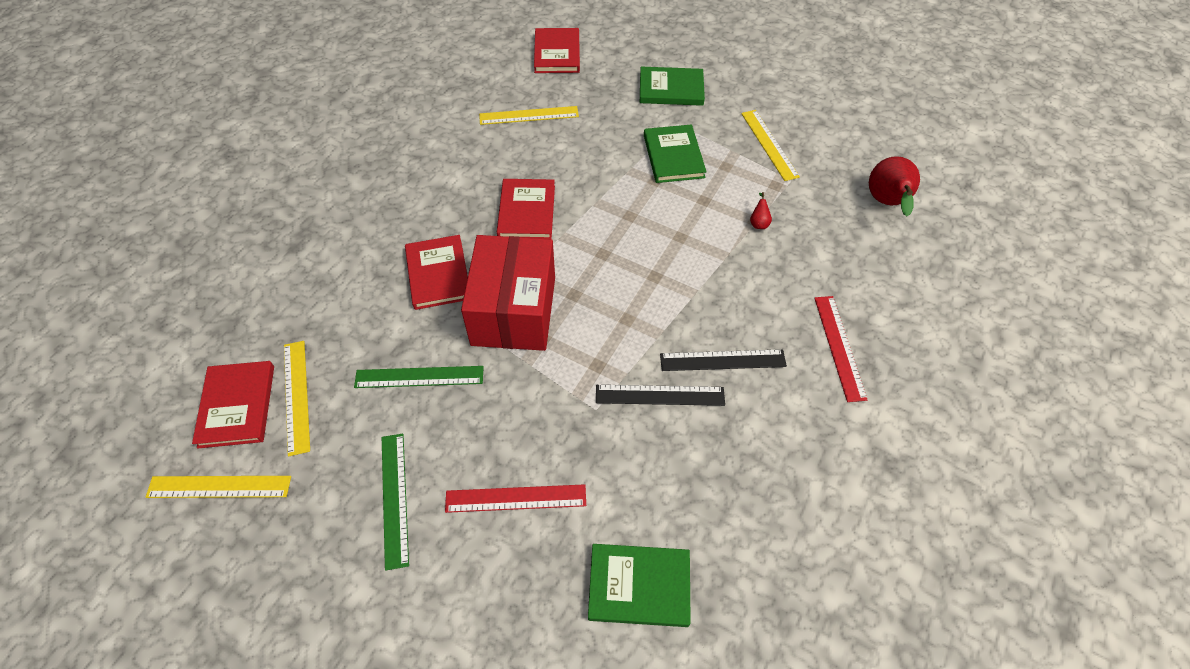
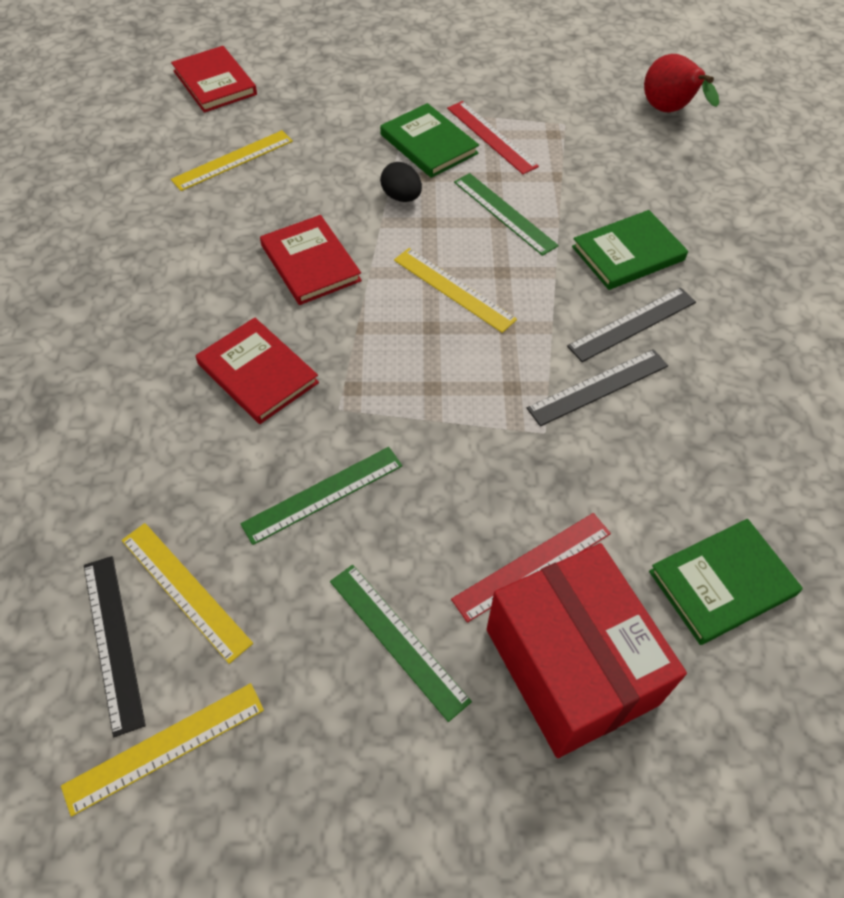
camera: 30 degrees left, 0 degrees up
red book [192,361,274,448] -> black ruler [84,556,146,737]
red box [461,235,555,351] -> red box moved to [487,543,687,758]
green book [640,67,705,106] -> green book moved to [572,210,688,290]
yellow ruler [741,110,800,181] -> yellow ruler moved to [394,248,517,333]
red pear [750,192,772,229] -> none
red ruler [814,296,867,402] -> red ruler moved to [447,101,539,174]
none -> black egg [380,162,422,202]
none -> green ruler [454,173,559,256]

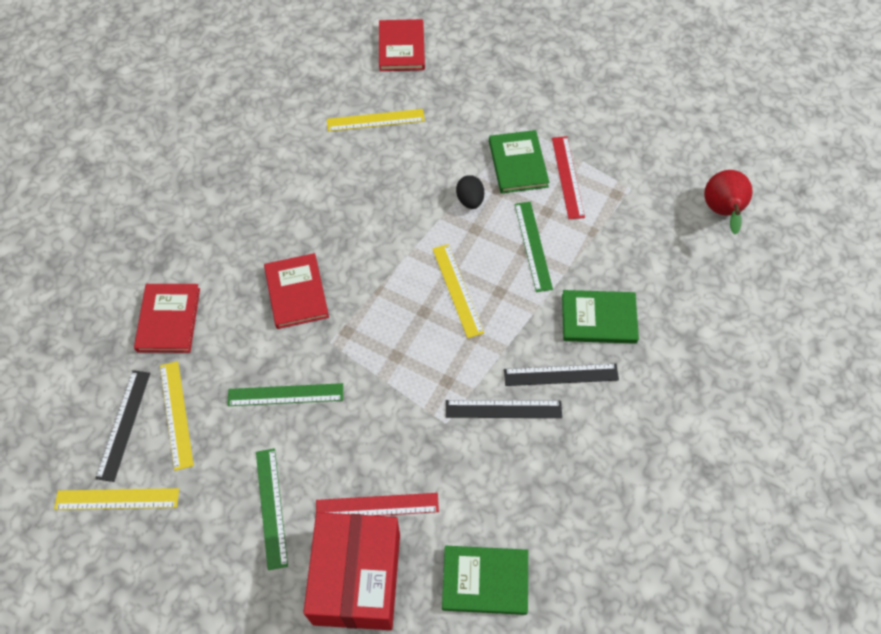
camera: 30 degrees right, 5 degrees up
red book [260,215,362,305] -> red book moved to [134,284,200,353]

